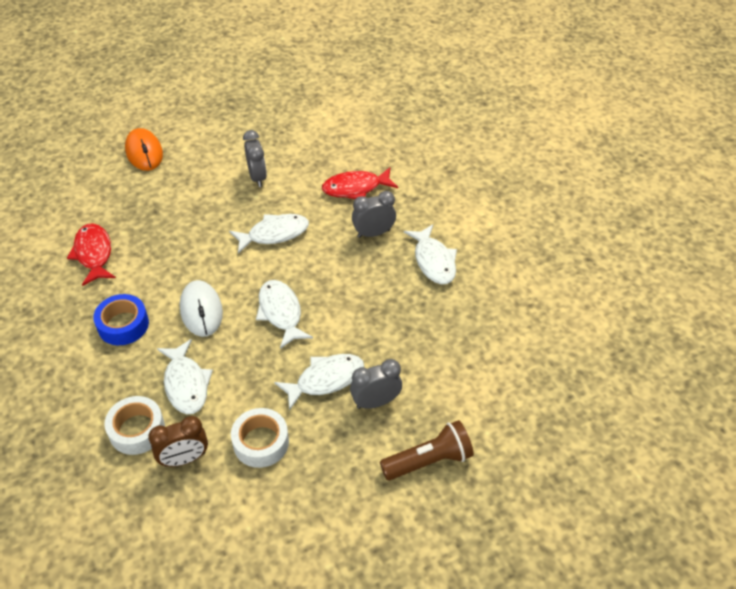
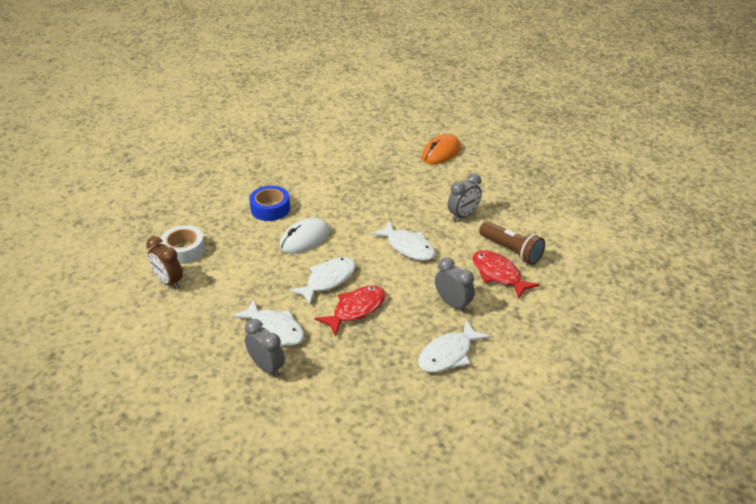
camera: 65 degrees right, 10 degrees down
red fish [67,224,116,286] -> red fish moved to [315,286,386,336]
white fish [157,339,213,414] -> none
white tape [231,408,289,468] -> none
brown flashlight [380,420,474,480] -> brown flashlight moved to [479,221,545,265]

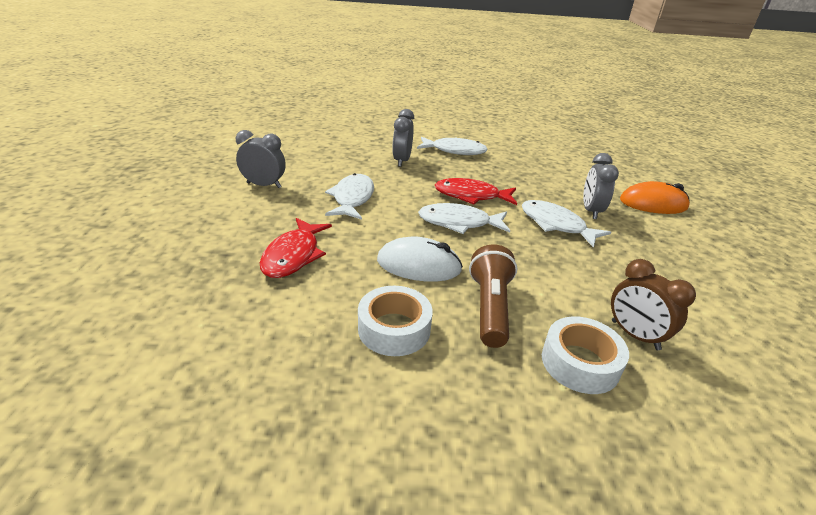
camera: 130 degrees left, 5 degrees down
brown clock [146,236,183,289] -> brown clock turned 135 degrees clockwise [611,259,696,350]
white fish [232,299,304,346] -> white fish turned 45 degrees counterclockwise [522,200,611,248]
blue tape [249,186,290,221] -> white tape [358,286,433,356]
orange mouse [422,134,461,164] -> orange mouse moved to [620,181,690,214]
red fish [473,250,540,299] -> red fish moved to [260,218,332,278]
brown flashlight [479,221,545,265] -> brown flashlight moved to [469,244,517,348]

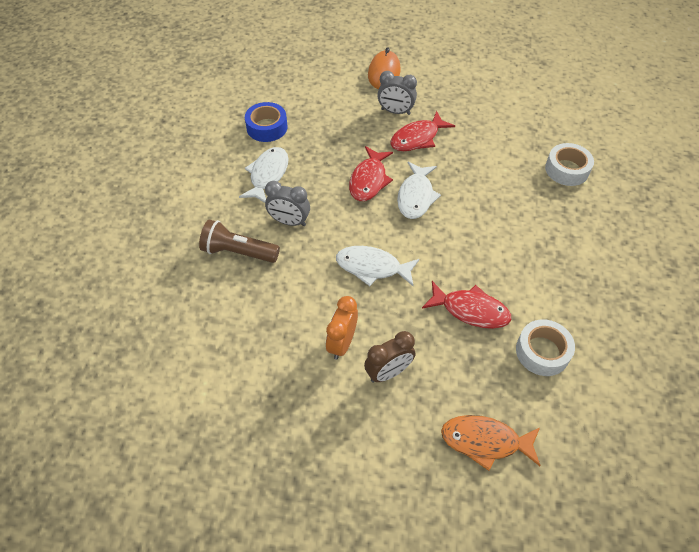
camera: 80 degrees left, 20 degrees up
grey clock [236,130,285,188] -> orange clock [326,296,358,360]
white tape [358,286,433,356] -> white tape moved to [516,319,575,376]
white mouse [377,237,463,282] -> none
brown flashlight [469,244,517,348] -> brown flashlight moved to [199,219,280,263]
white fish [522,200,611,248] -> red fish [391,111,455,151]
brown clock [611,259,696,350] -> brown clock moved to [364,331,416,383]
none -> blue tape [245,102,287,142]
none -> orange fish [441,415,541,471]

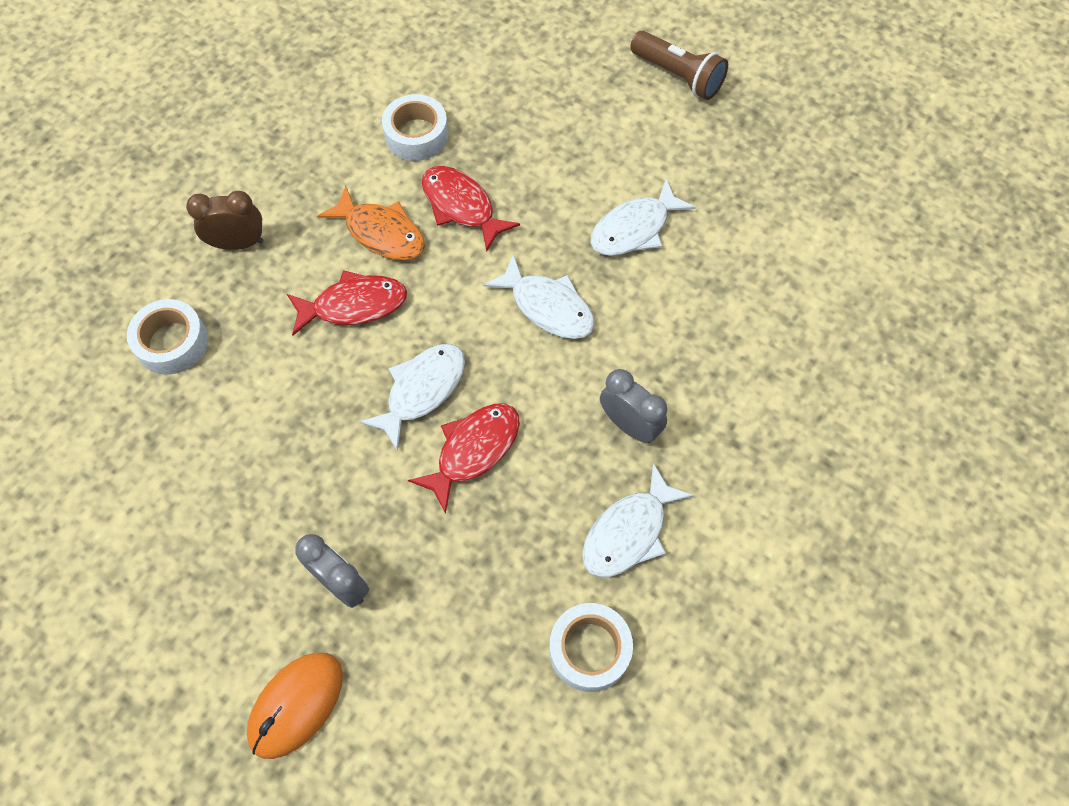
camera: 155 degrees left, 10 degrees up
brown flashlight [199,219,280,263] -> brown flashlight moved to [630,31,728,100]
blue tape [245,102,287,142] -> white tape [549,603,633,692]
orange clock [326,296,358,360] -> white fish [590,179,696,256]
brown clock [364,331,416,383] -> brown clock moved to [186,191,263,250]
red fish [391,111,455,151] -> red fish moved to [287,270,407,335]
orange fish [441,415,541,471] -> orange fish moved to [317,186,425,260]

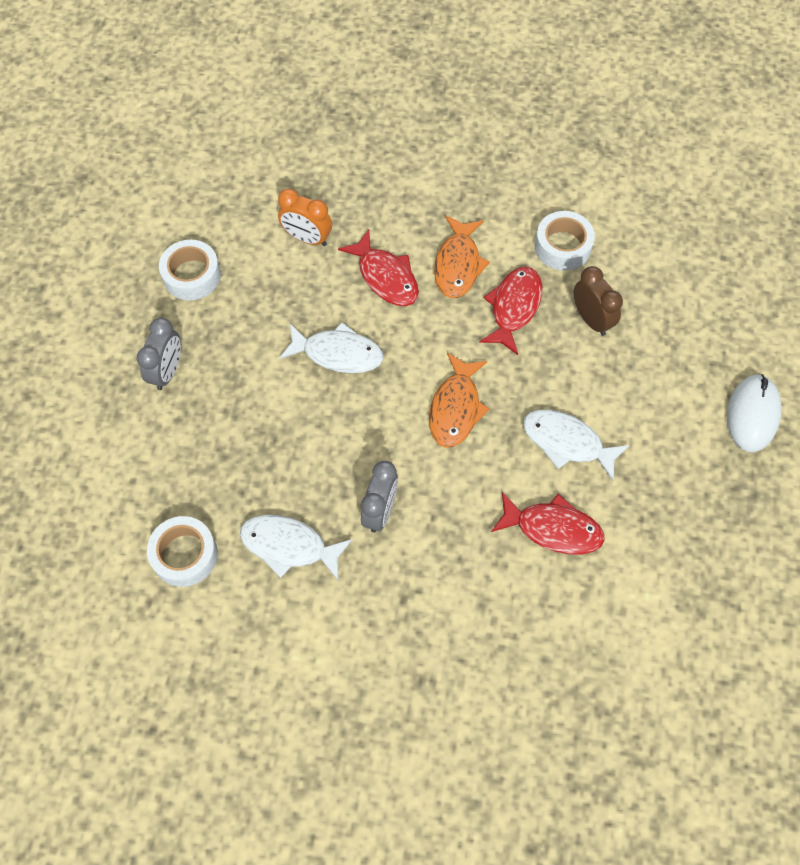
camera: 65 degrees right, 0 degrees up
white tape [127,299,208,375] -> white tape moved to [159,240,221,300]
brown clock [186,191,263,250] -> brown clock moved to [574,266,623,336]
orange mouse [247,653,343,759] -> none
red fish [408,404,520,514] -> red fish moved to [491,492,605,555]
white fish [483,254,594,339] -> orange fish [429,353,490,447]
brown flashlight [630,31,728,100] -> white mouse [727,374,782,452]
none -> orange clock [278,189,332,246]

